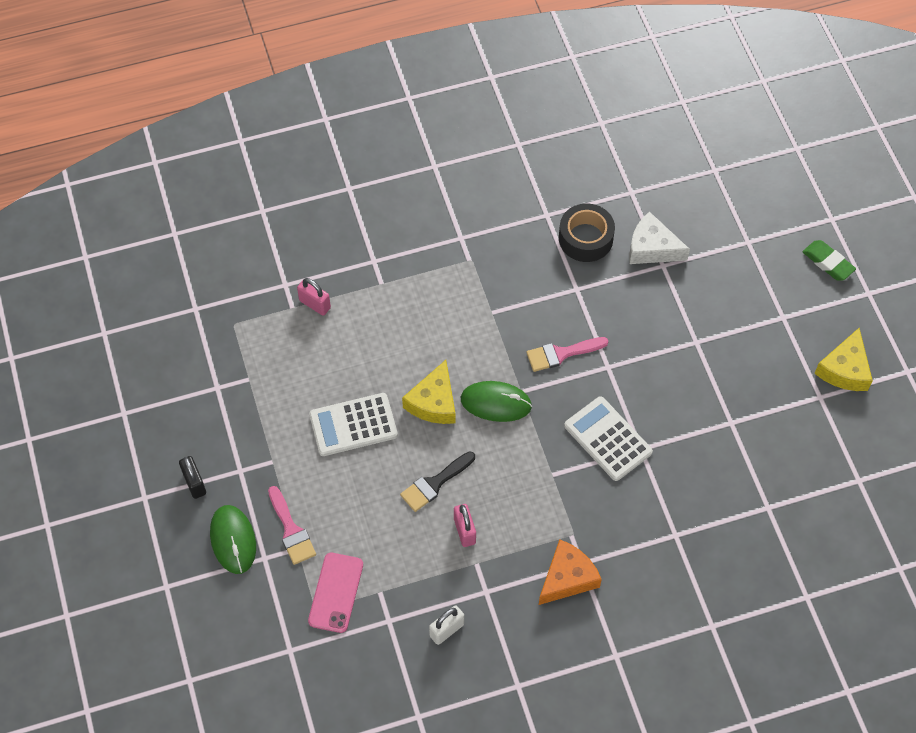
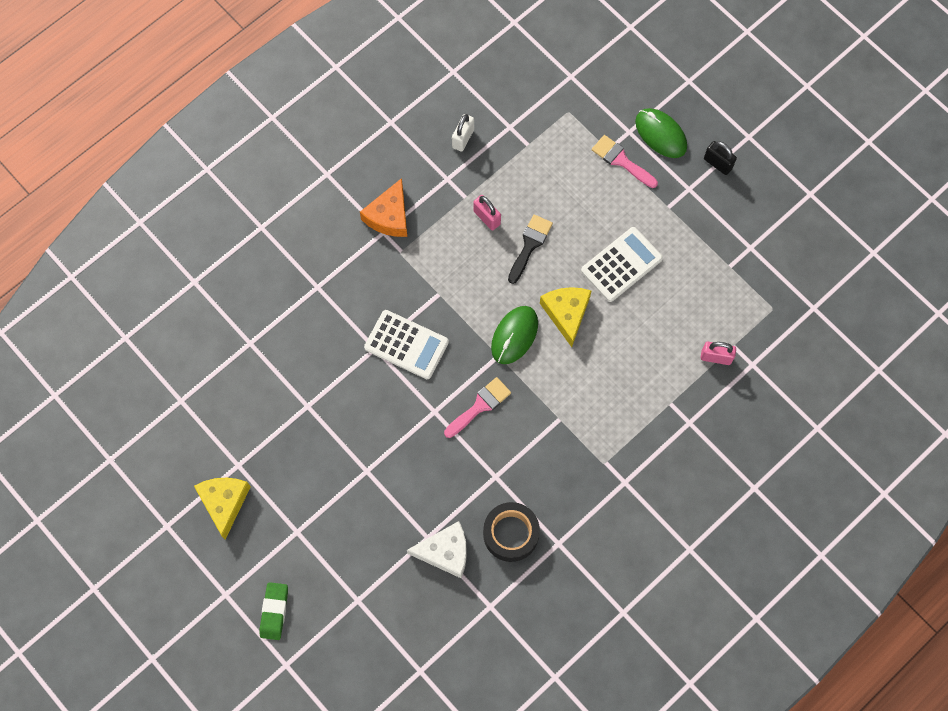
camera: 155 degrees right, 10 degrees up
pink phone [308,553,363,633] -> none
green mouse [461,381,532,422] -> green mouse turned 45 degrees counterclockwise [491,306,538,364]
green eraser [802,240,856,281] -> green eraser turned 75 degrees clockwise [260,582,288,640]

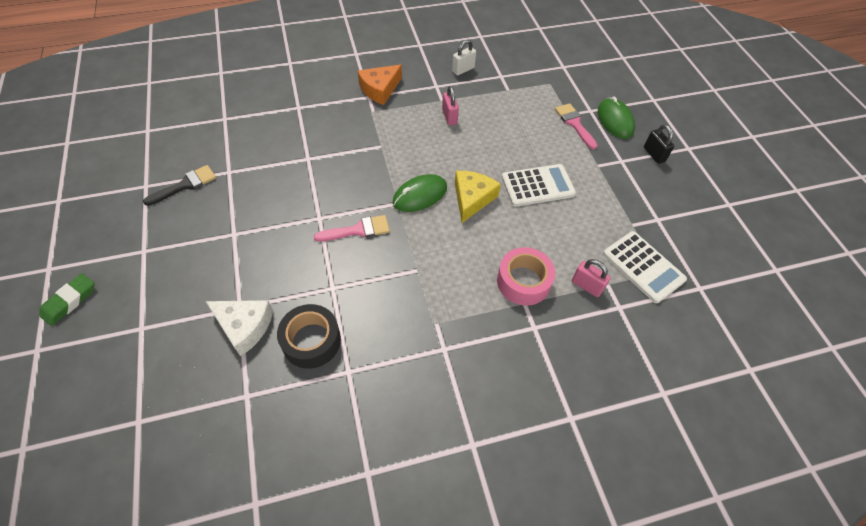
camera: 25 degrees right, 15 degrees down
yellow cheese [194,478,251,540] -> none
white calculator [364,310,449,379] -> white calculator moved to [603,231,687,303]
black brush [508,214,553,284] -> black brush moved to [143,165,216,206]
none -> pink tape [497,247,555,306]

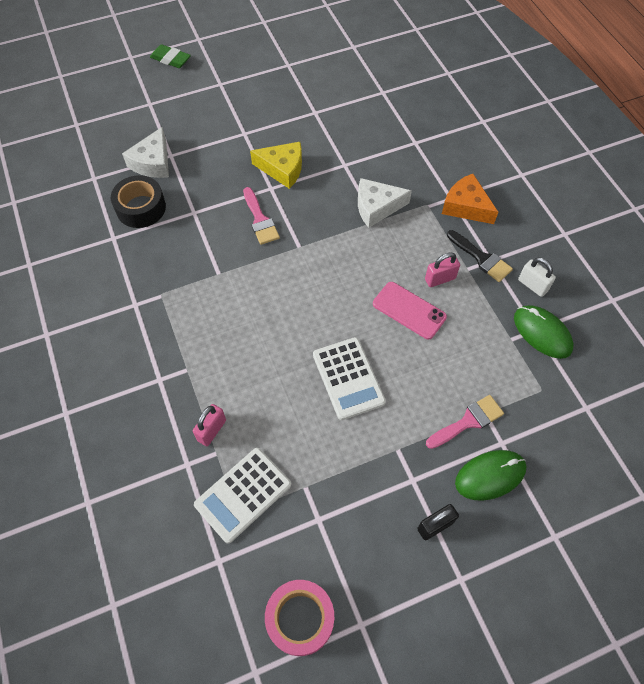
camera: 85 degrees right, 5 degrees up
black brush [143,165,216,206] -> black brush moved to [447,230,513,282]
green mouse [393,174,447,212] -> green mouse moved to [514,306,574,359]
yellow cheese [455,171,501,223] -> yellow cheese moved to [250,142,302,189]
pink tape [497,247,555,306] -> pink tape moved to [265,580,334,656]
none -> white cheese [358,178,412,228]
none -> pink phone [373,282,447,339]

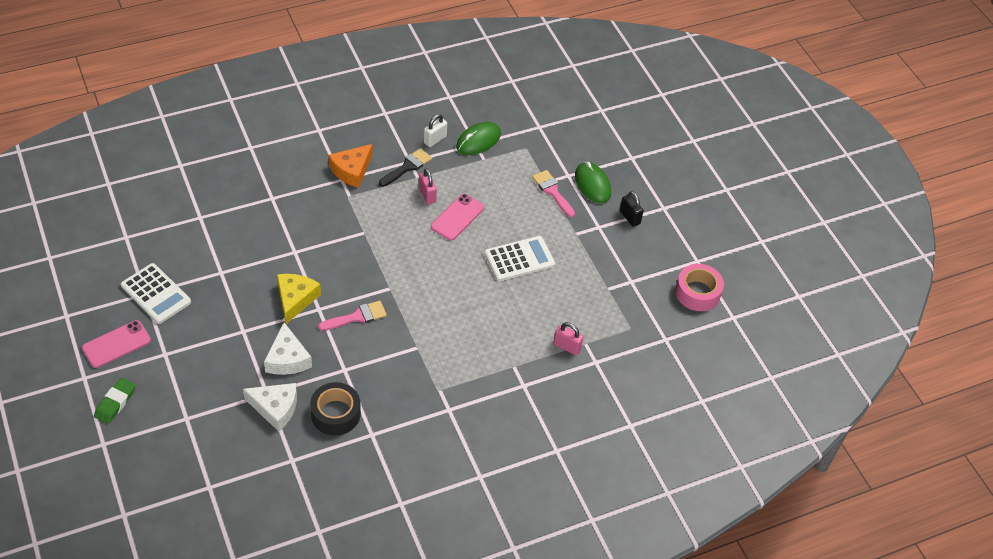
camera: 95 degrees left, 10 degrees down
white calculator [194,448,291,543] -> white calculator moved to [121,263,191,324]
white cheese [358,178,412,228] -> white cheese moved to [264,322,312,375]
none -> pink phone [82,320,151,368]

